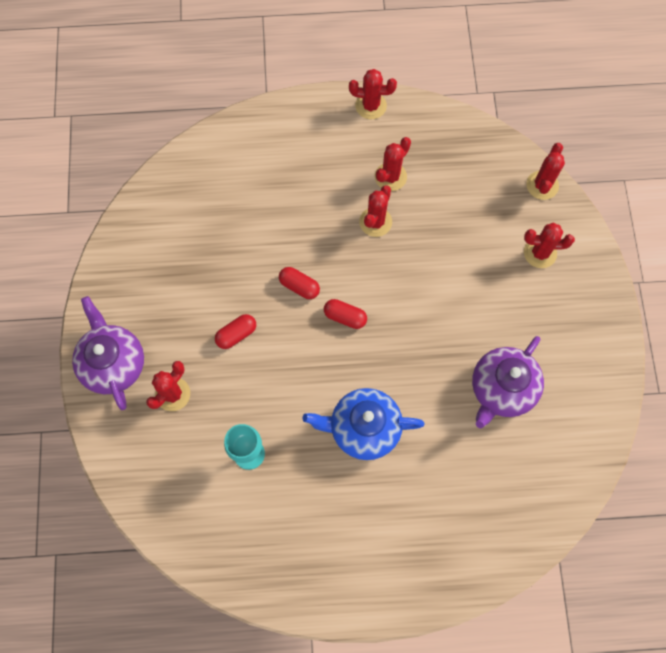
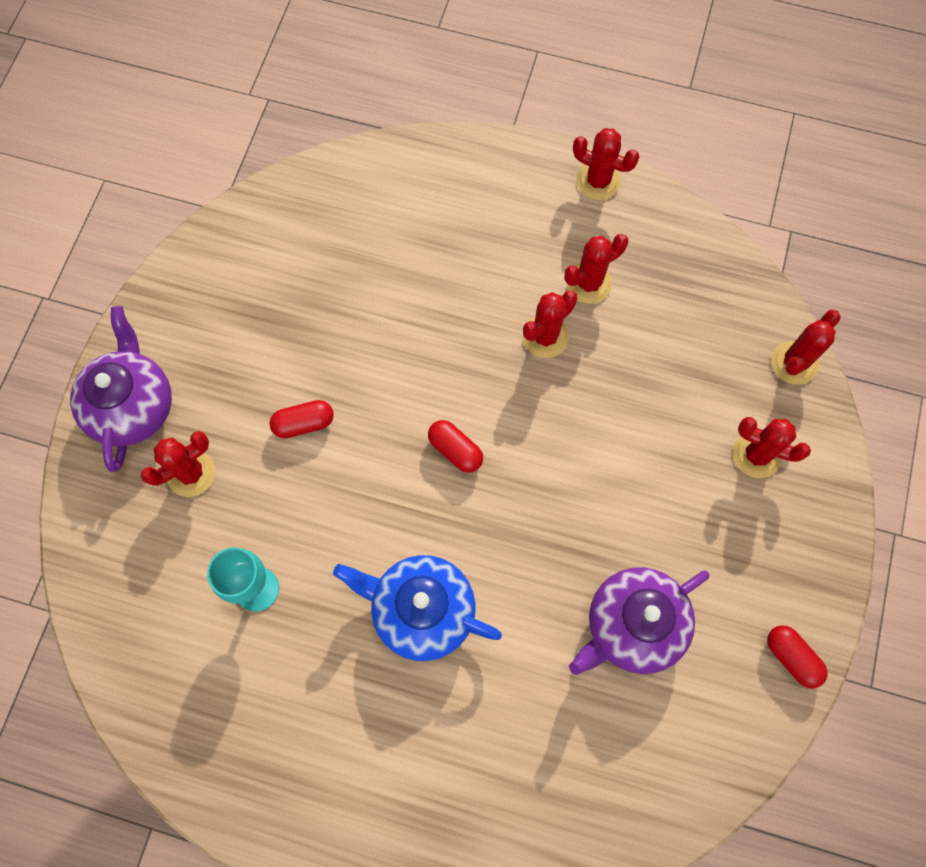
camera: 20 degrees right, 0 degrees up
red capsule [279,267,320,299] -> red capsule moved to [767,625,828,688]

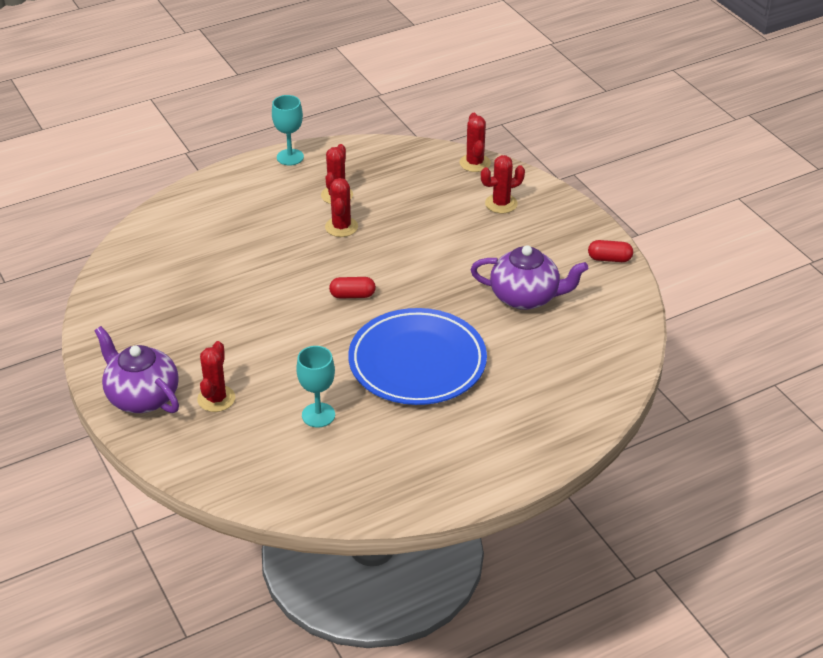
camera: 45 degrees left, 30 degrees down
red capsule [269,400,334,438] -> none
blue teapot [333,555,502,661] -> blue plate [348,308,487,405]
purple teapot [569,567,709,675] -> purple teapot turned 90 degrees counterclockwise [471,245,588,310]
red cactus [573,128,640,200] -> turquoise goblet [272,95,304,165]

